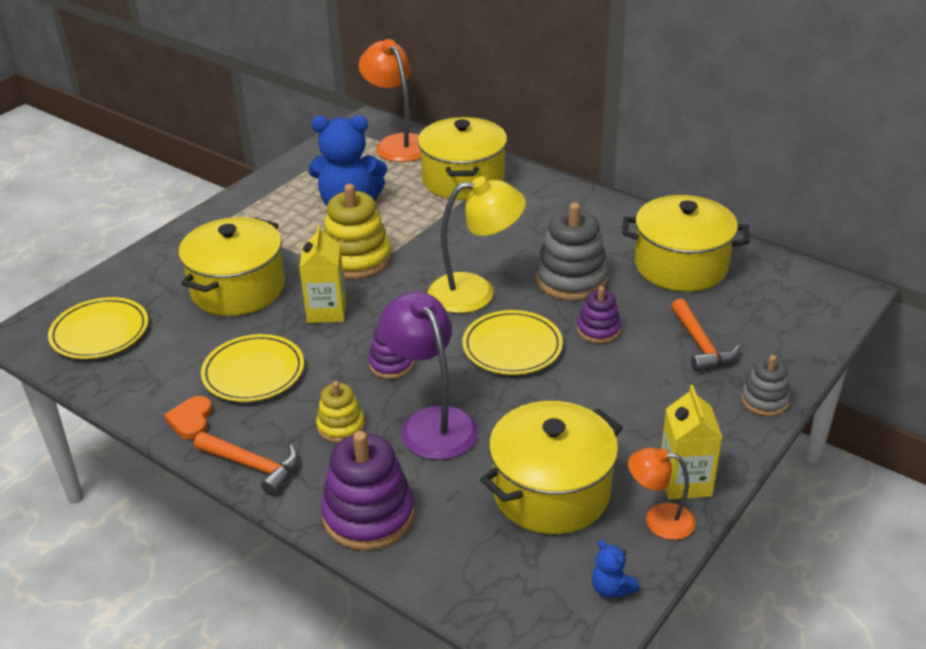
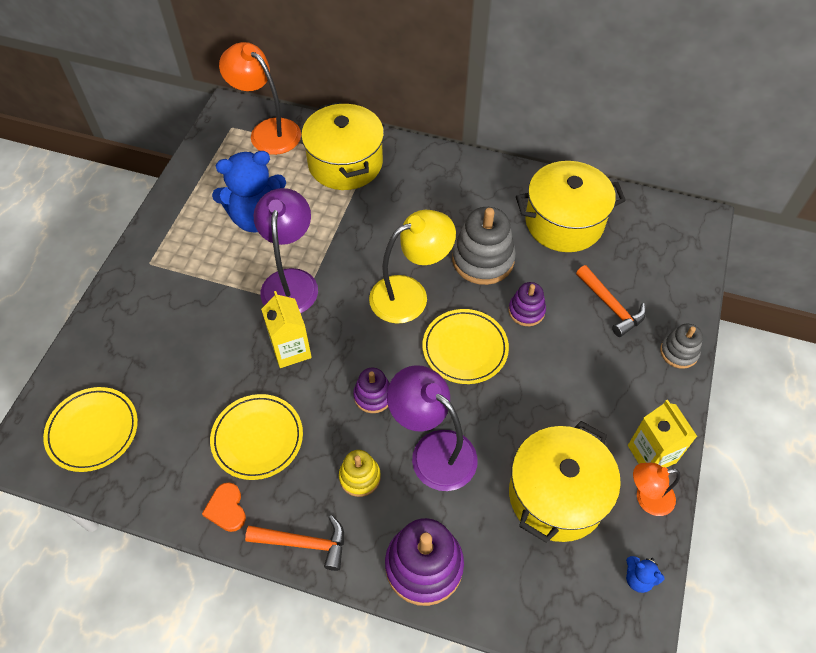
camera: 20 degrees left, 20 degrees up
yellow pot [178,217,285,316] -> none
yellow stacking toy [323,184,391,279] -> purple lamp [253,188,318,313]

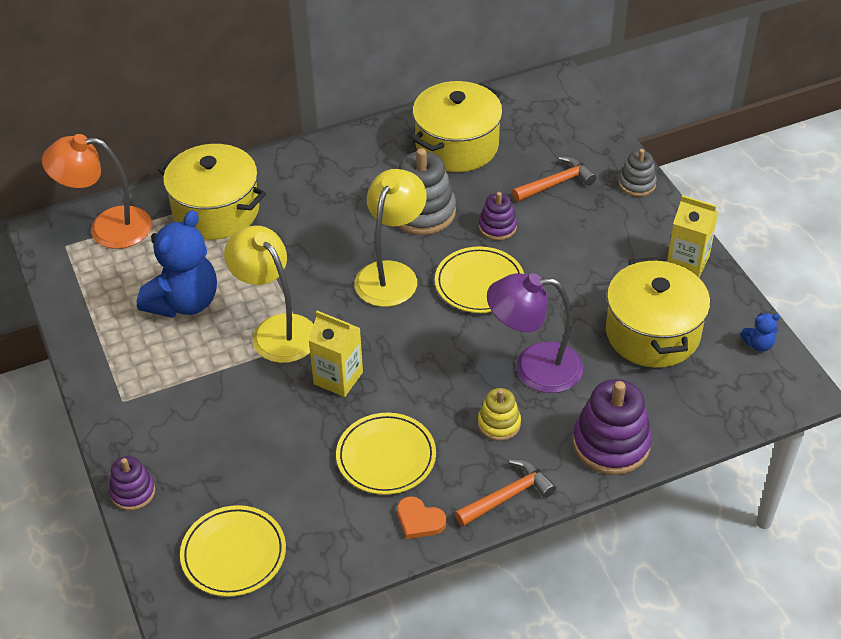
camera: 40 degrees left, 10 degrees down
purple lamp [253,188,318,313] -> yellow lamp [224,226,314,363]
purple stacking toy [353,368,390,413] -> purple stacking toy moved to [109,456,155,511]
orange hammer [576,265,646,337] -> orange hammer turned 45 degrees counterclockwise [512,156,597,202]
orange lamp [633,463,680,516] -> none

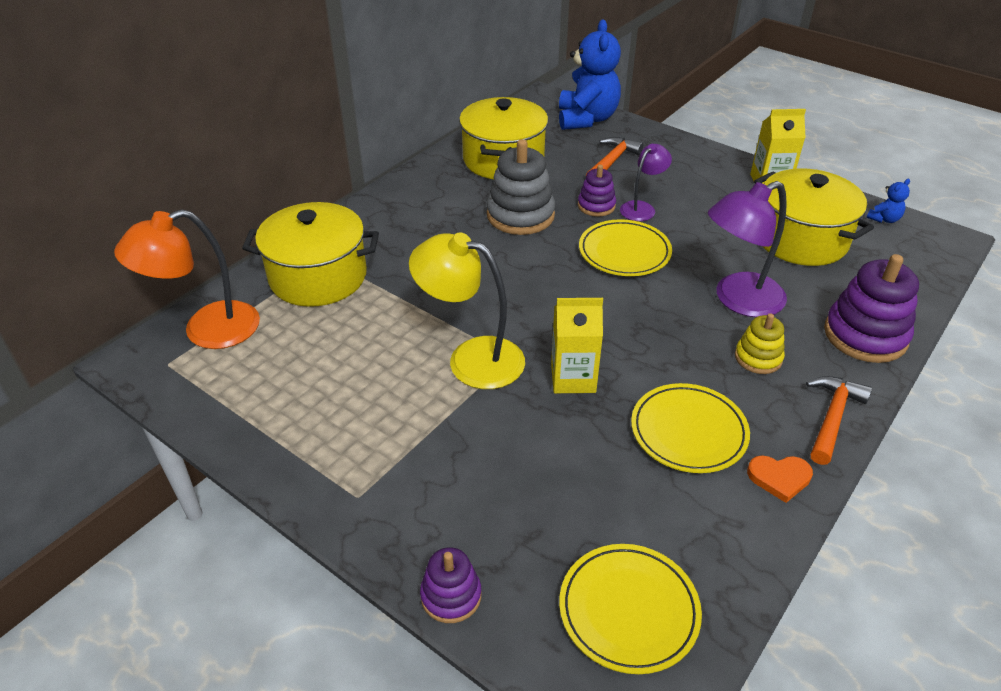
camera: 30 degrees left, 5 degrees down
blue teddy bear [137,210,217,318] -> blue teddy bear moved to [559,19,621,130]
yellow lamp [354,169,427,307] -> none
grey stacking toy [619,149,657,197] -> none
none -> purple lamp [620,144,672,221]

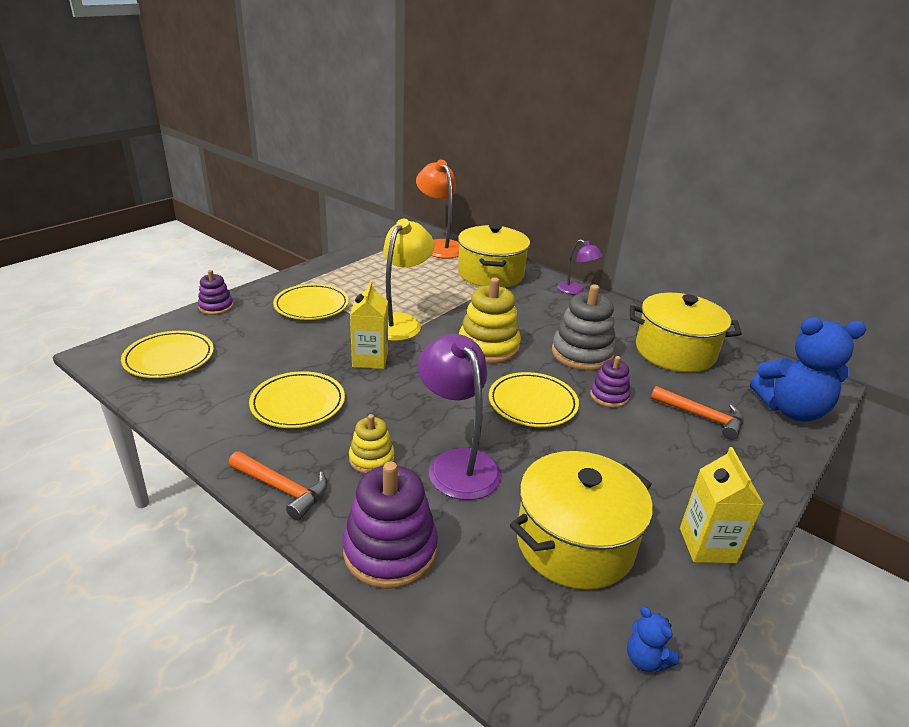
camera: 90 degrees right, 10 degrees down
purple lamp [620,144,672,221] -> purple lamp moved to [557,239,603,294]
orange heart [747,455,813,503] -> none
none -> yellow plate [273,284,349,320]
none -> yellow stacking toy [459,277,521,363]

